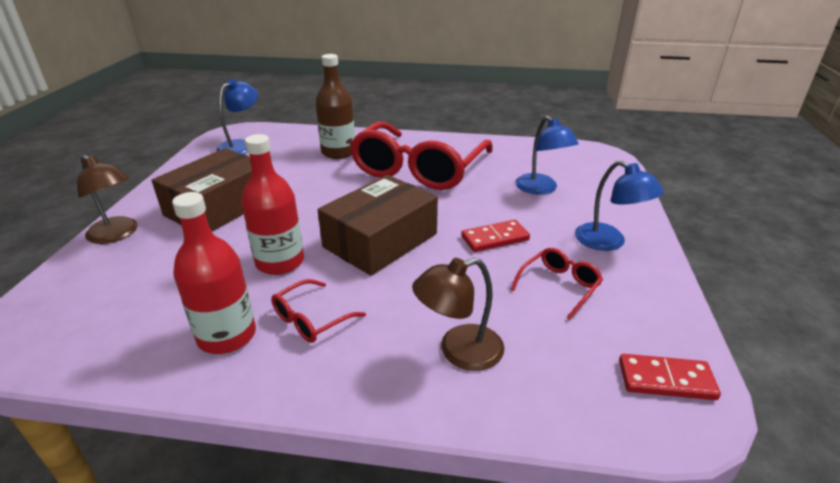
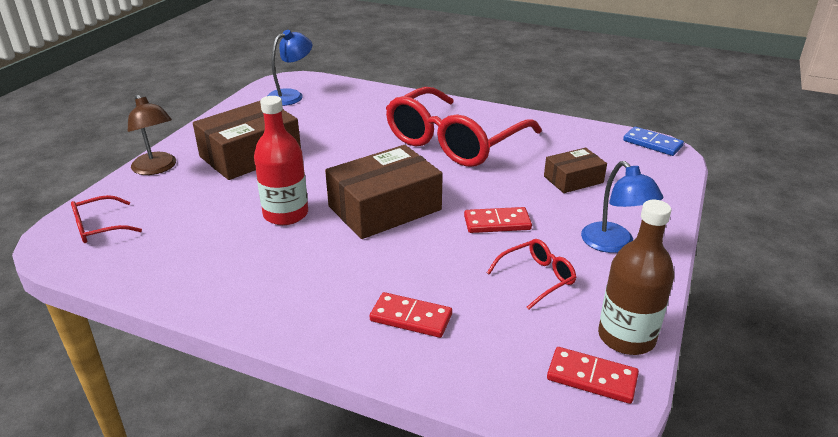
camera: 15 degrees right, 0 degrees up
red bottle [172,192,256,354] -> none
red glasses [271,279,366,343] -> red glasses moved to [71,195,142,243]
brown bottle [316,54,355,159] -> brown bottle moved to [598,200,674,355]
brown lamp [412,258,504,371] -> red domino [370,292,452,338]
blue lamp [515,116,579,194] -> brown box [544,148,607,193]
none -> blue domino [623,127,684,156]

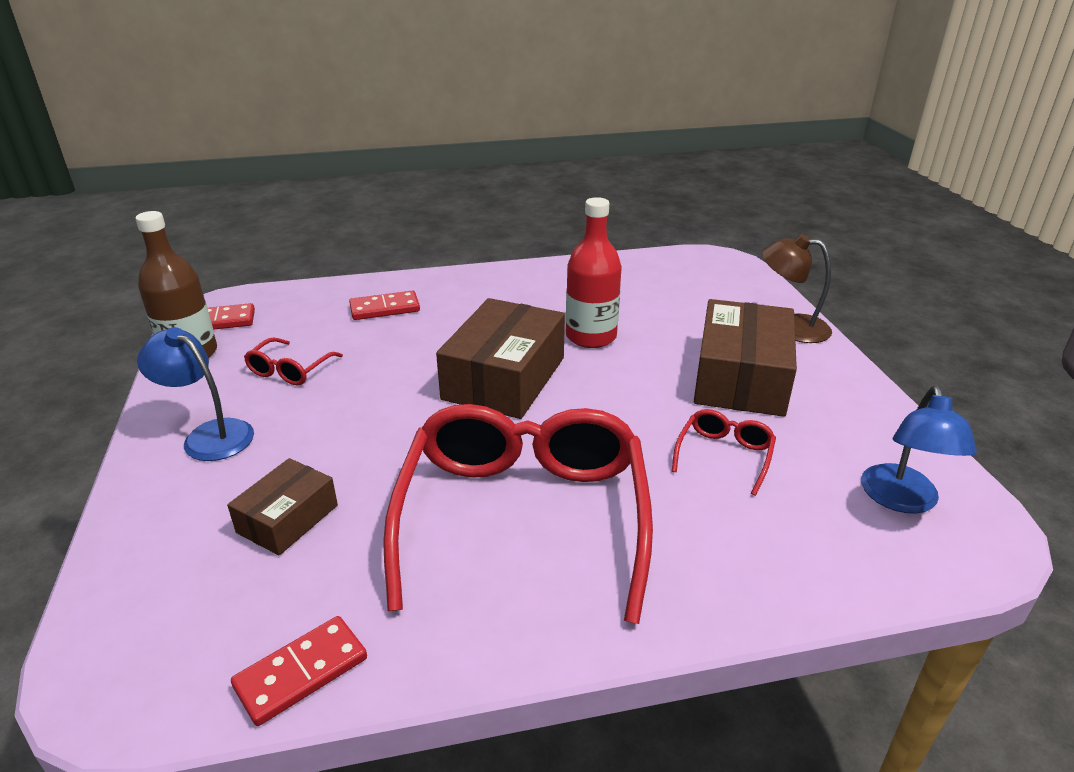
camera: 145 degrees right, 0 degrees up
red glasses [71,195,142,243] -> red glasses moved to [672,409,776,496]
red domino [464,207,532,233] -> red domino moved to [231,616,367,726]
blue domino [623,127,684,156] -> none

